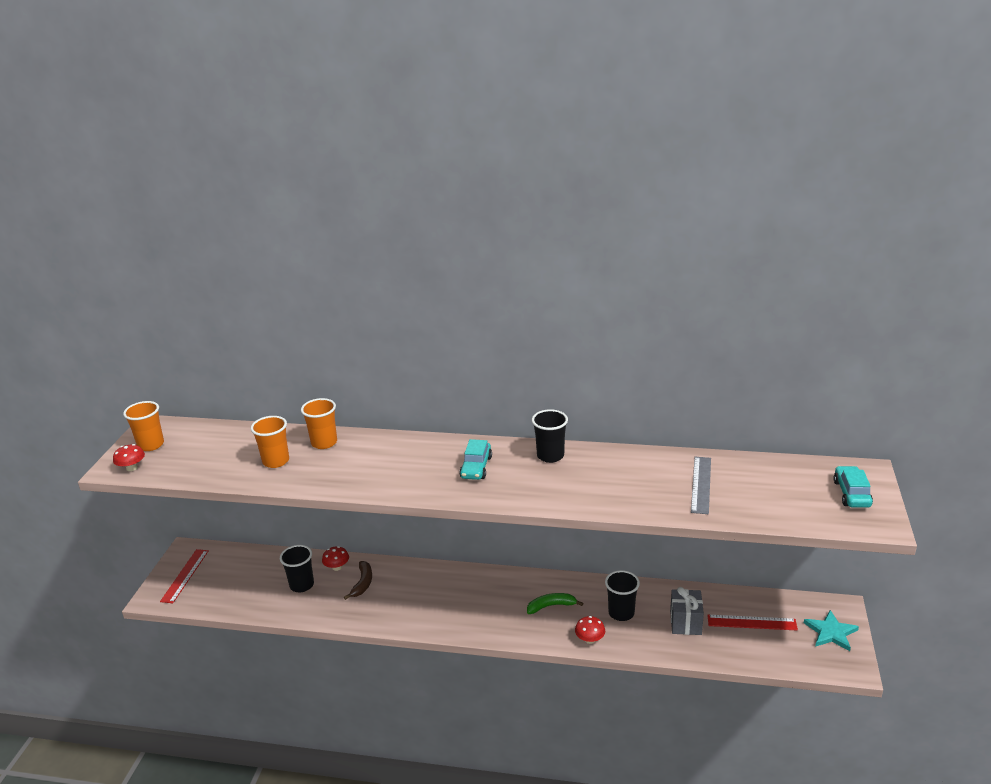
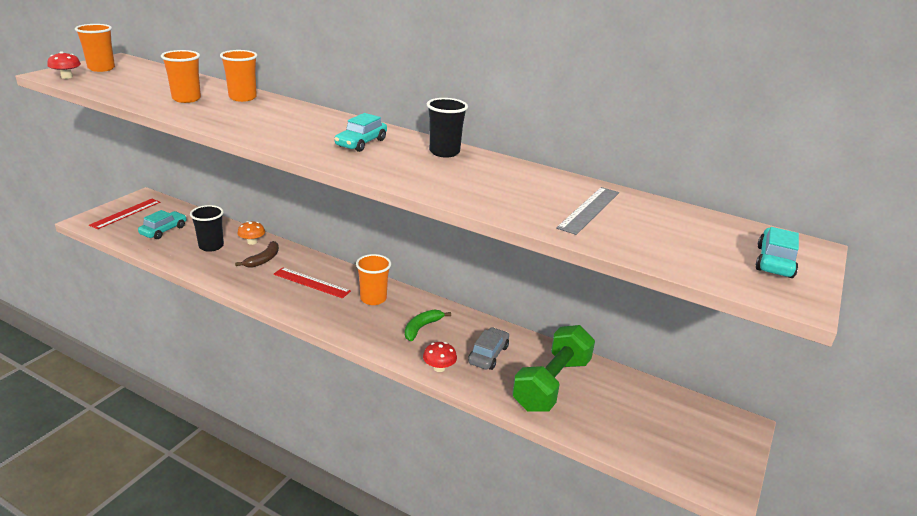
camera: 15 degrees right, 0 degrees up
red mushroom [322,546,349,571] -> orange mushroom [237,221,265,245]
green banana [527,593,583,614] -> green banana turned 60 degrees counterclockwise [405,309,451,341]
black cup [605,570,640,621] -> grey car [468,327,509,370]
grey gift [670,587,704,635] -> green dumbbell [512,325,595,412]
red ruler [707,615,798,631] -> red ruler moved to [274,267,351,298]
turquoise star [804,610,859,651] -> none
none -> turquoise car [138,210,187,239]
none -> orange cup [356,254,391,305]

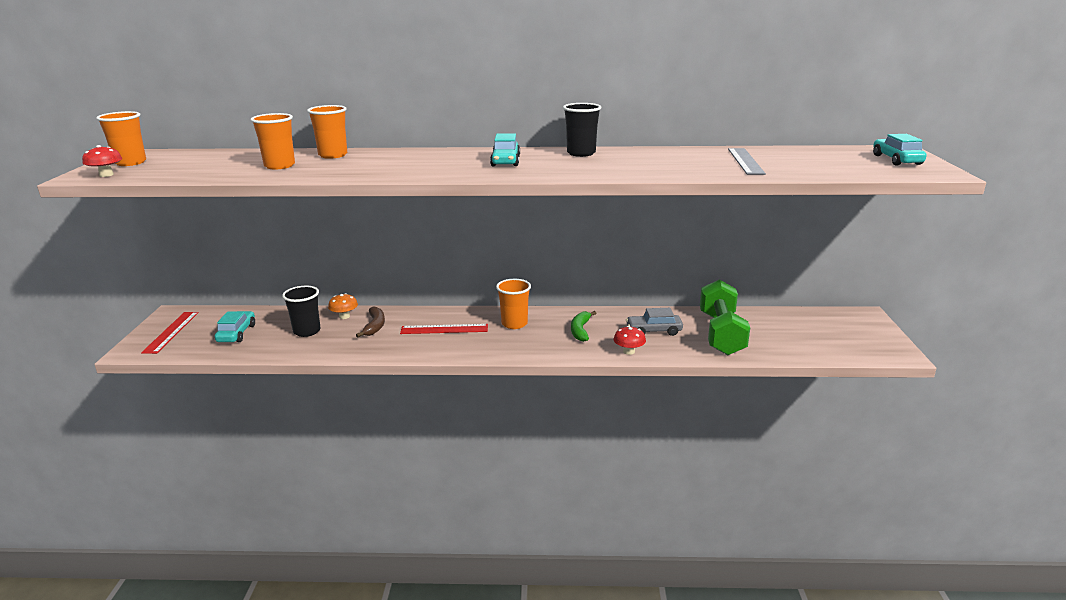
camera: 25 degrees left, 5 degrees down
grey car [468,327,509,370] -> grey car turned 90 degrees counterclockwise [626,308,683,336]

